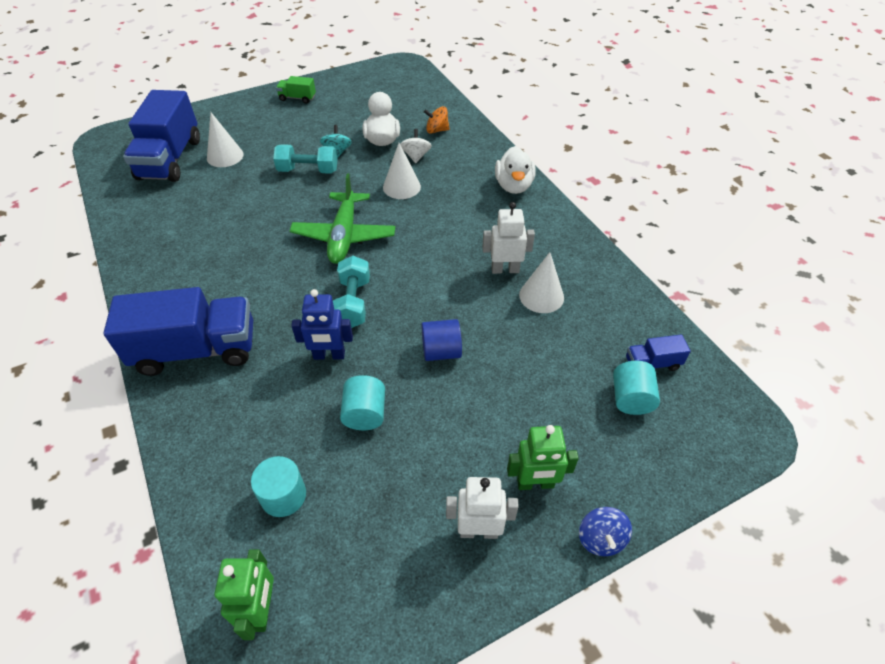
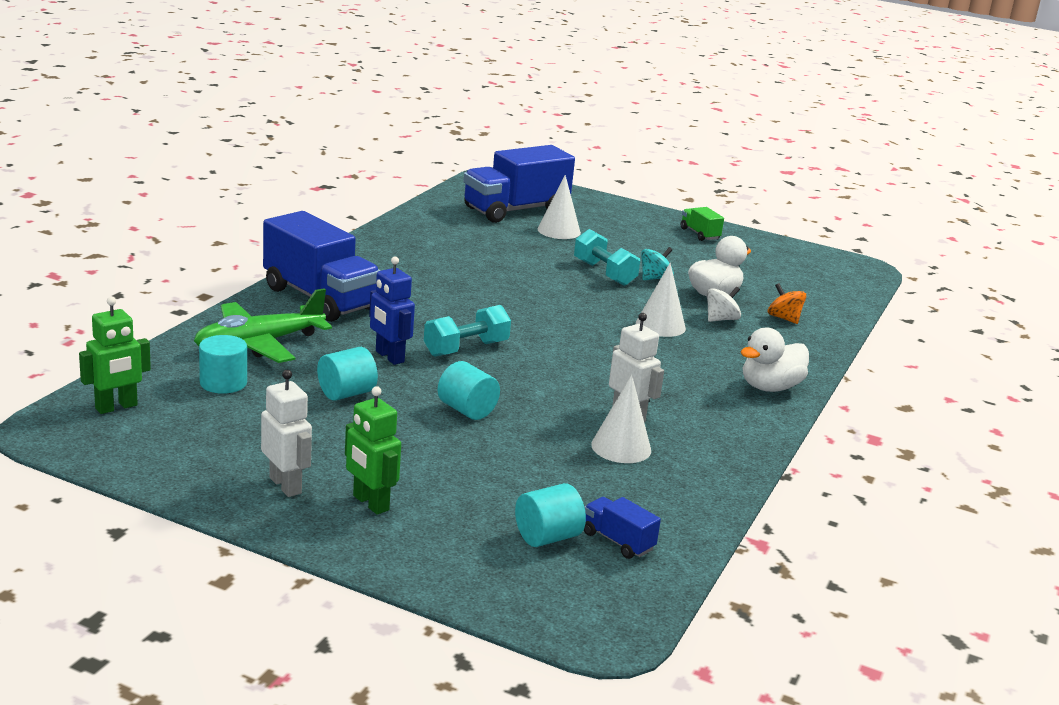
camera: 50 degrees right, 25 degrees down
green plane [290,174,395,264] -> green plane moved to [194,288,332,363]
blue cylinder [422,319,462,361] -> turquoise cylinder [437,361,500,420]
blue spinning top [579,507,632,556] -> none

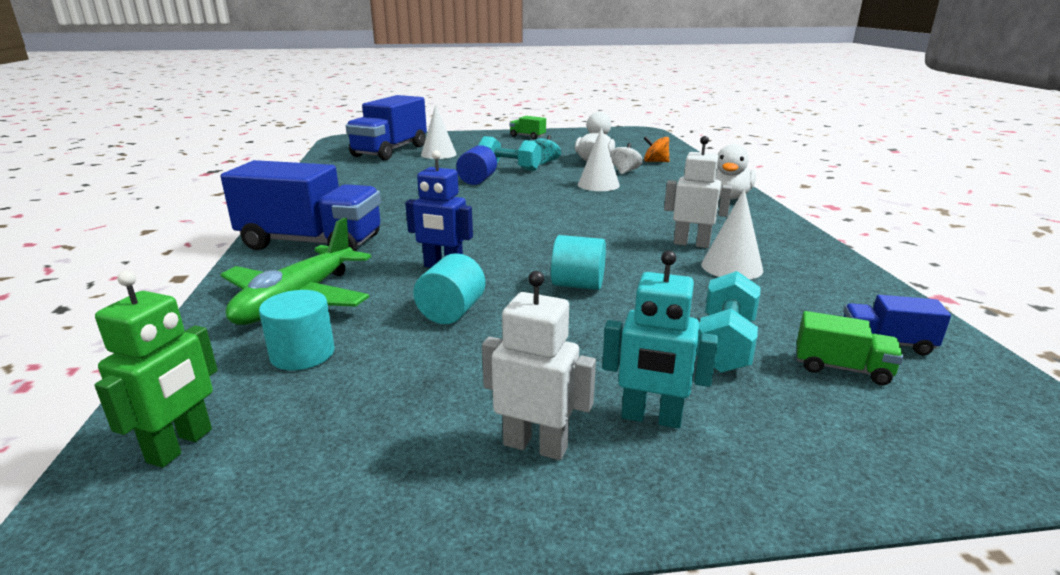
camera: 30 degrees left, 0 degrees up
green robot [345,386,401,515] -> turquoise robot [602,251,718,429]
turquoise dumbbell [424,305,511,357] -> turquoise dumbbell moved to [696,271,761,373]
turquoise cylinder [515,483,586,547] -> green truck [797,311,903,385]
none -> blue cylinder [456,145,497,185]

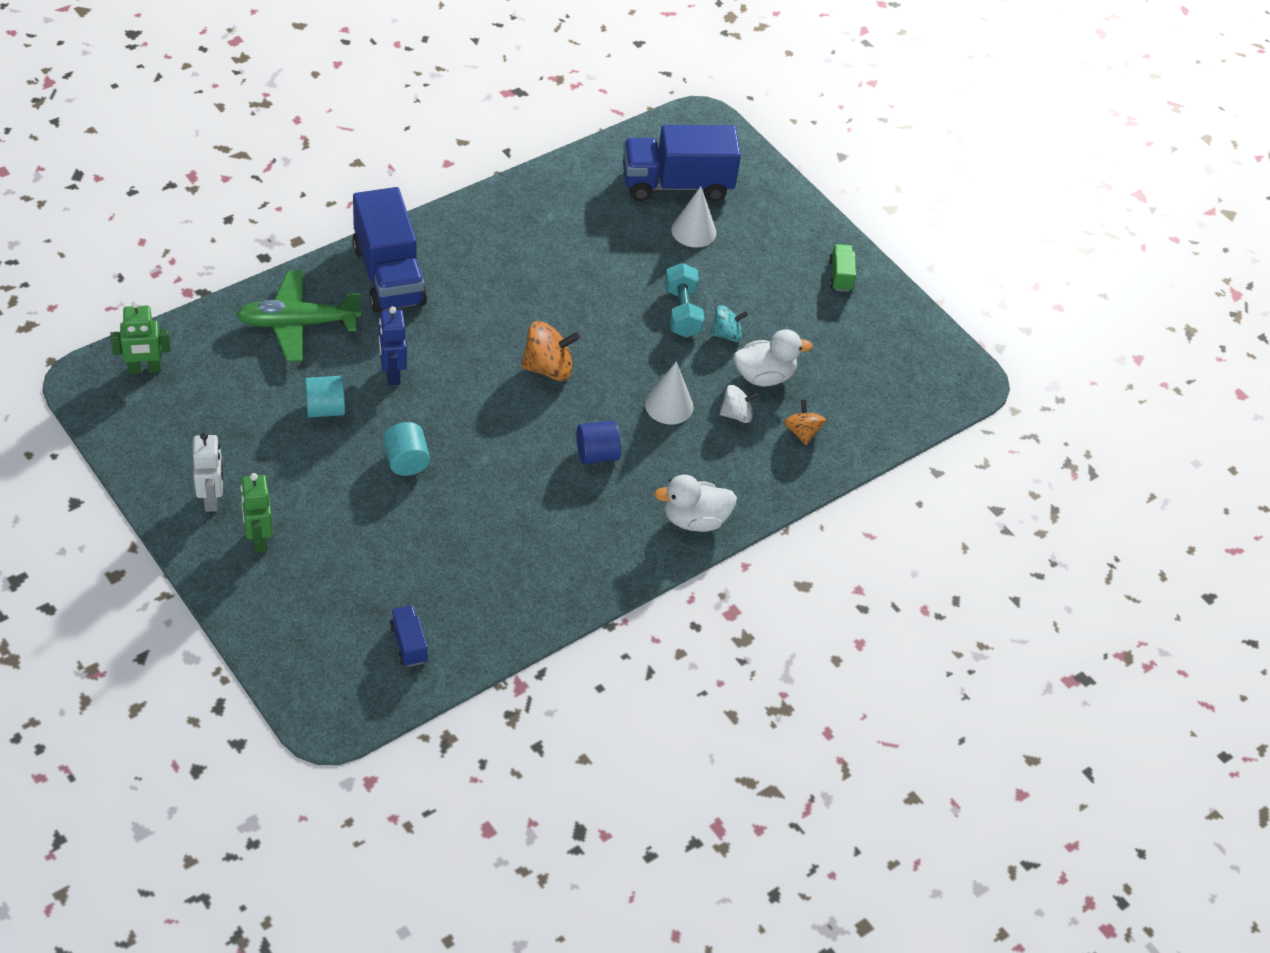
camera: 55 degrees right, 25 degrees up
turquoise cylinder [259,290,335,370] -> none
blue cylinder [456,145,497,185] -> blue cylinder moved to [576,420,621,464]
turquoise robot [602,251,718,429] -> green robot [240,473,273,552]
white robot [664,136,732,248] -> none
turquoise dumbbell [696,271,761,373] -> none
white cone [701,189,763,279] -> none
green truck [797,311,903,385] -> none
none -> orange spinning top [521,321,580,381]

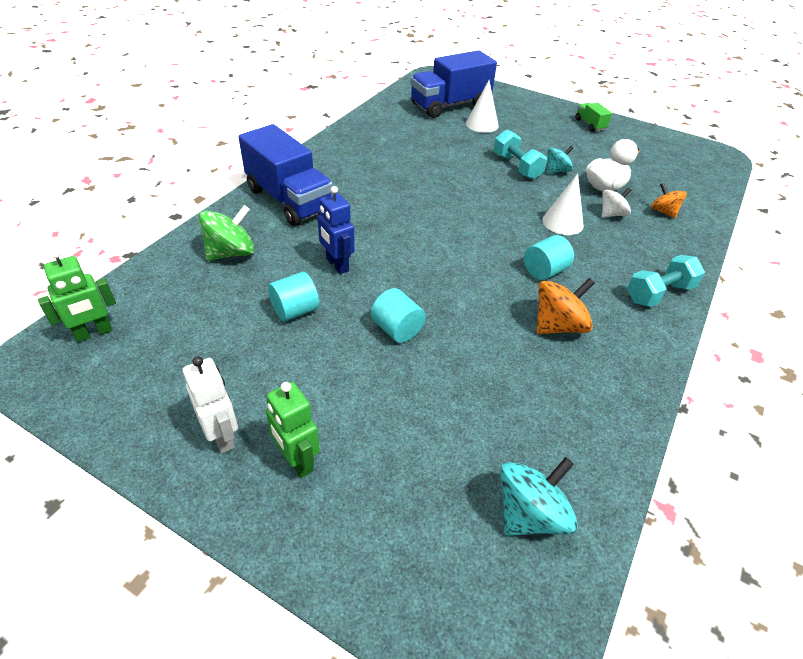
camera: 20 degrees left, 5 degrees down
green plane [236,271,361,362] -> green spinning top [199,205,255,261]
blue truck [390,606,428,667] -> turquoise spinning top [500,457,578,536]
orange spinning top [521,321,580,381] -> orange spinning top moved to [537,278,595,334]
blue cylinder [576,420,621,464] -> turquoise cylinder [524,235,574,280]
white duck [654,474,737,532] -> turquoise dumbbell [627,255,705,307]

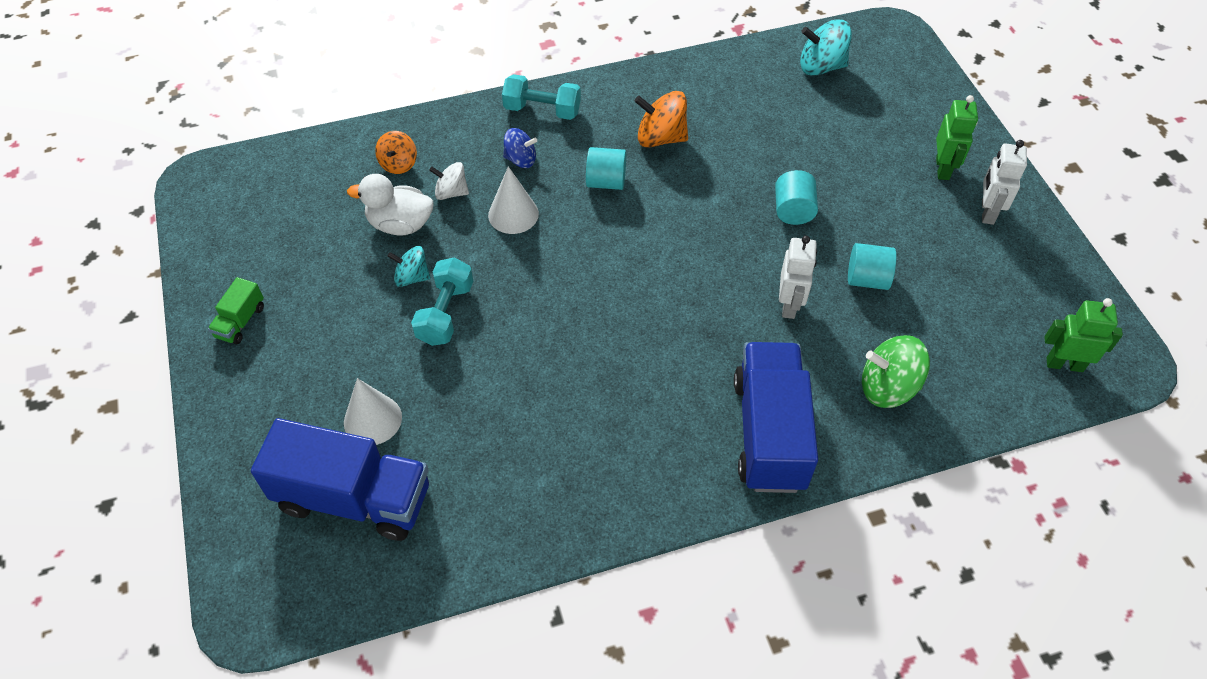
camera: 135 degrees left, 10 degrees up
blue robot [318,186,355,274] -> white robot [779,236,817,319]
none -> blue spinning top [503,128,537,168]

